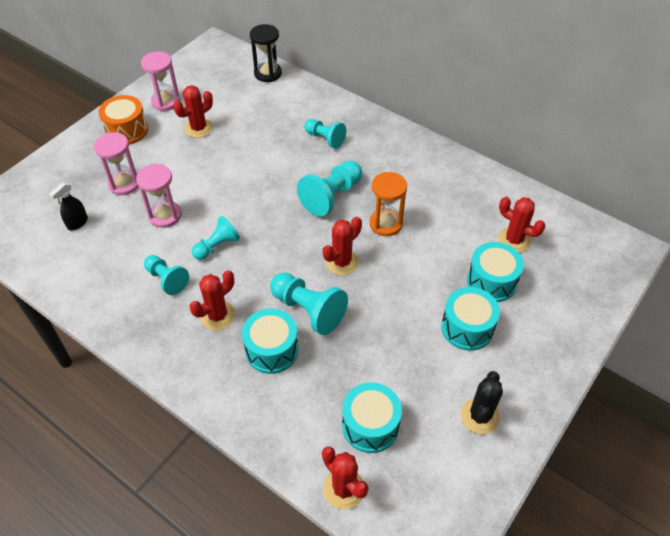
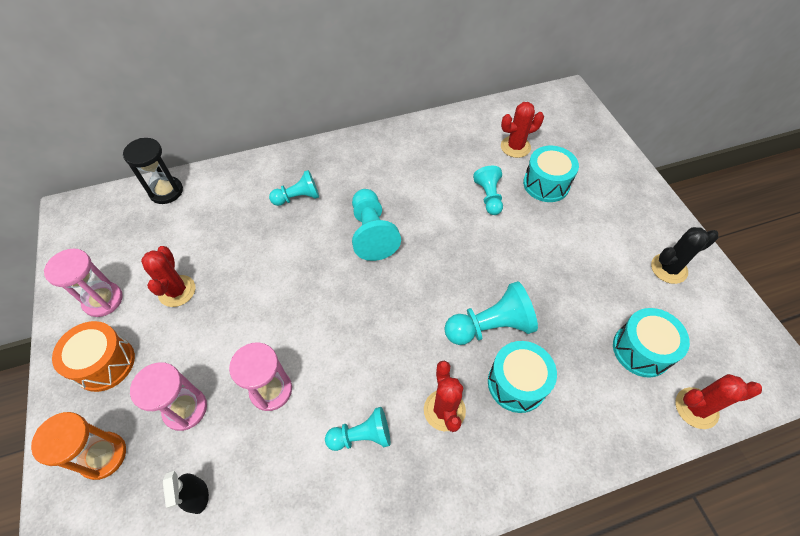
camera: 55 degrees left, 5 degrees up
turquoise pawn [192,216,240,260] -> turquoise pawn moved to [473,166,503,215]
red cactus [323,217,362,275] -> none
orange hourglass [370,172,407,236] -> orange hourglass moved to [31,412,126,480]
turquoise drum [441,287,500,351] -> none
black cactus [461,371,503,434] -> black cactus turned 75 degrees counterclockwise [651,227,718,284]

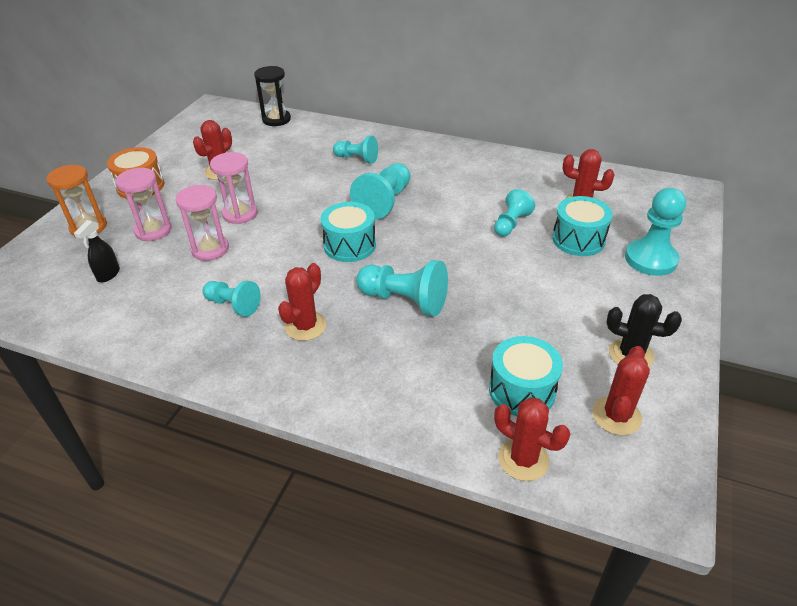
camera: 40 degrees right, 15 degrees down
pink hourglass [44,249,123,317] -> pink hourglass moved to [210,152,258,224]
turquoise drum [488,341,557,413] -> turquoise drum moved to [321,202,376,262]
none -> red cactus [593,346,650,435]
none -> turquoise pawn [625,188,686,276]

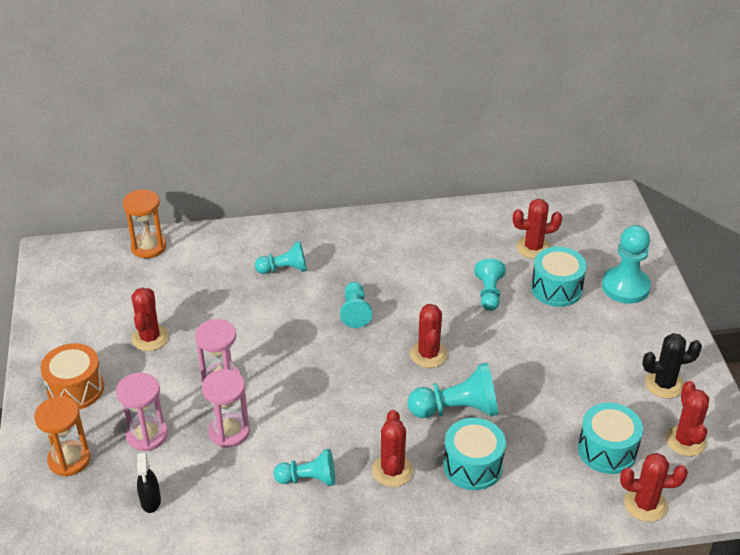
camera: 30 degrees left, 0 degrees up
black hourglass [254,66,291,126] -> orange hourglass [123,189,166,258]
turquoise drum [321,202,376,262] -> turquoise drum moved to [443,418,506,490]
turquoise pawn [350,163,410,220] -> turquoise pawn [340,282,372,328], size x0.65
none -> red cactus [410,304,448,368]

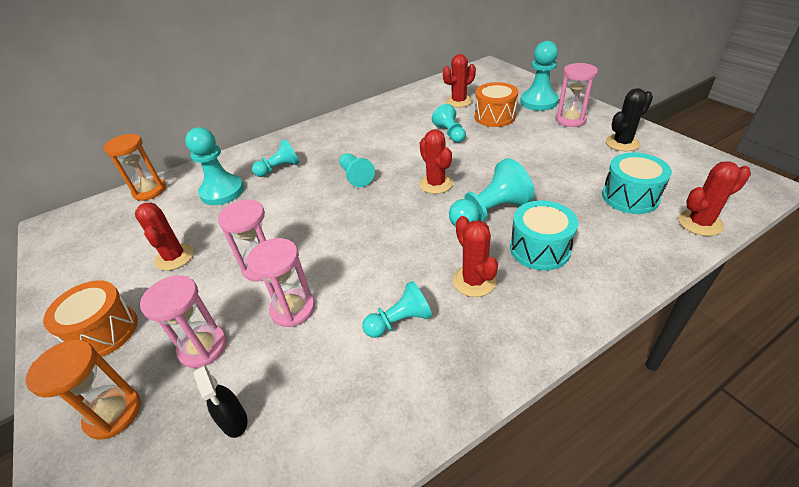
camera: 20 degrees left, 0 degrees up
turquoise drum [531,246,587,307] -> orange drum [475,82,518,127]
red cactus [665,381,709,456] -> none
none -> turquoise pawn [185,127,244,205]
none -> pink hourglass [555,63,598,127]

